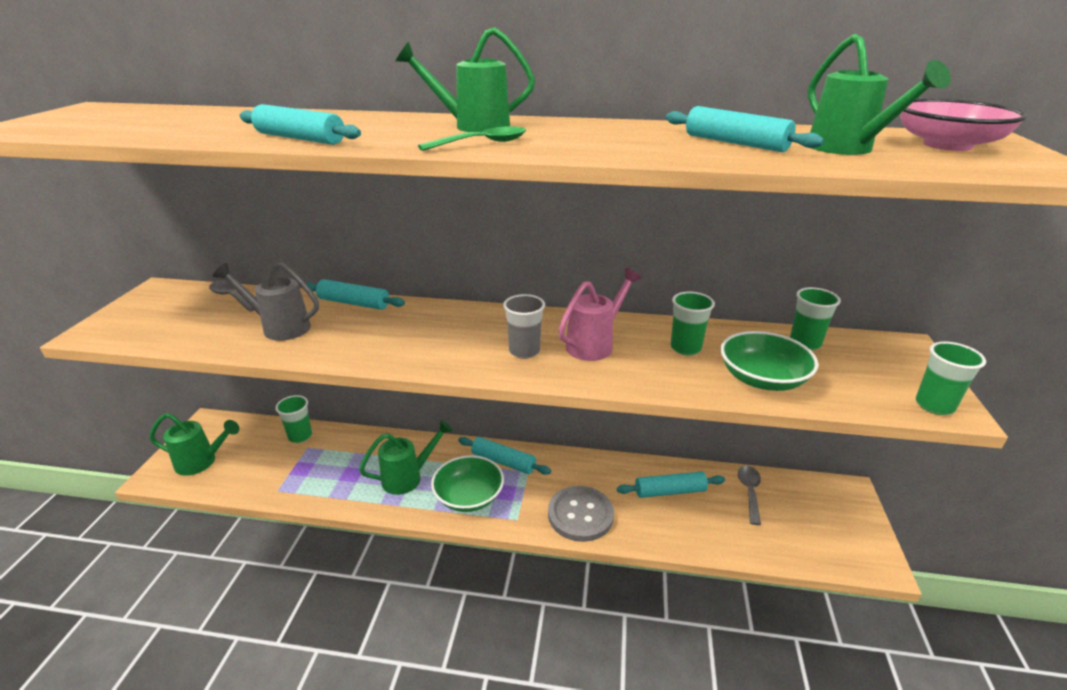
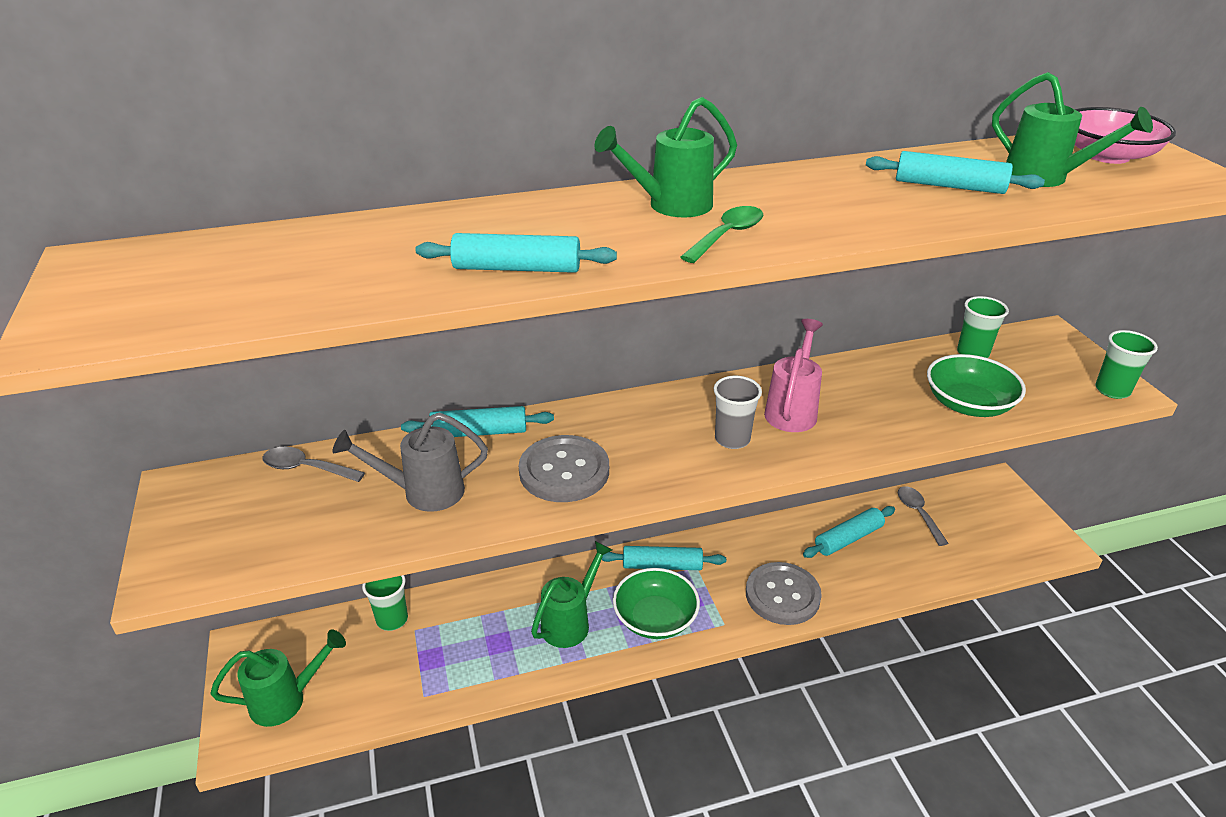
camera: 25 degrees left, 5 degrees up
green cup [670,291,715,355] -> none
none -> grey button [519,435,609,502]

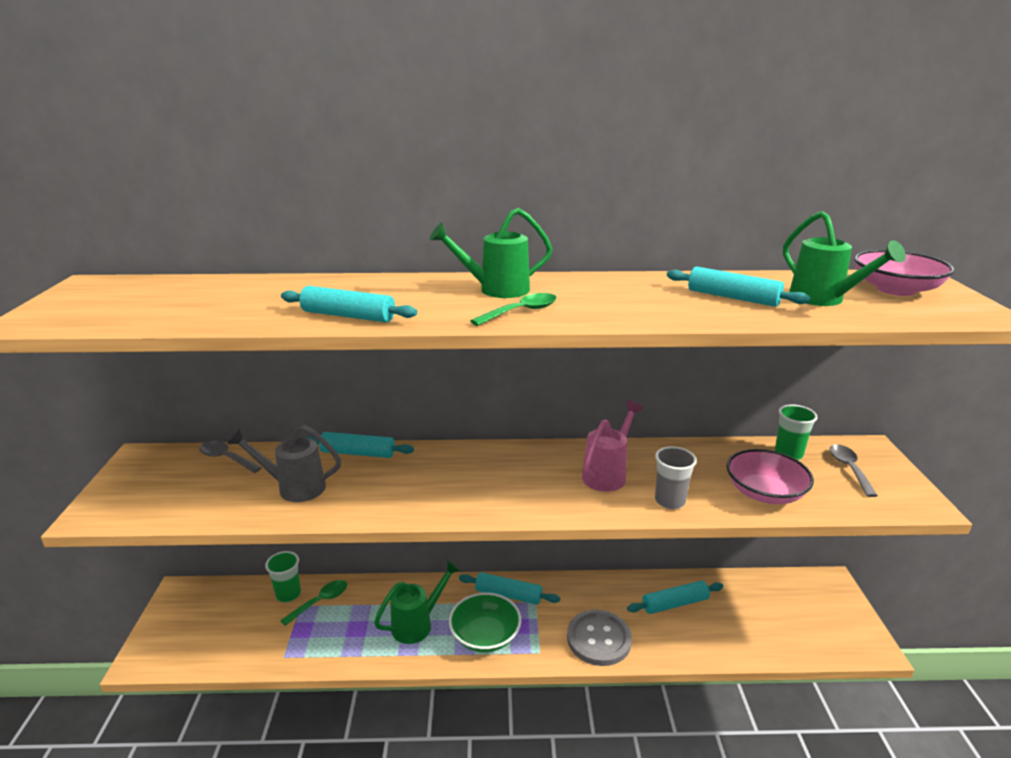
camera: 15 degrees right, 10 degrees down
green watering can [211,630,346,727] -> none
grey button [519,435,609,502] -> none
grey cup [713,376,762,449] -> grey cup moved to [655,446,697,509]
grey spoon [898,486,949,546] -> grey spoon moved to [830,444,878,497]
green bowl [927,354,1026,417] -> pink bowl [727,449,814,504]
green cup [1095,330,1158,399] -> none
none -> green spoon [280,580,347,626]

